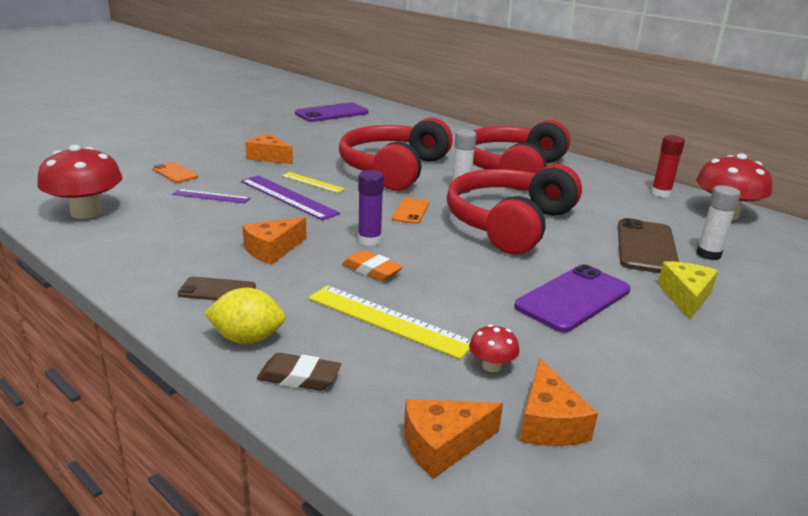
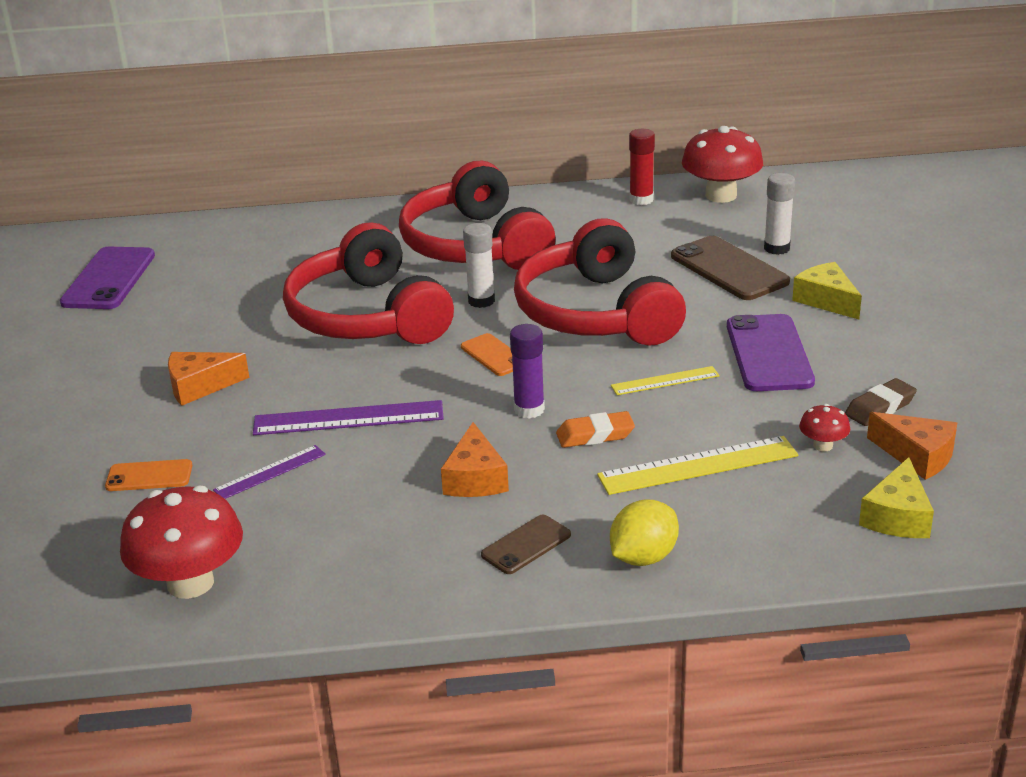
camera: 45 degrees left, 5 degrees up
brown eraser [257,353,341,391] -> brown eraser moved to [845,378,917,426]
yellow ruler [281,172,345,193] -> yellow ruler moved to [611,366,720,395]
orange cheese [404,399,503,479] -> yellow cheese [859,457,934,538]

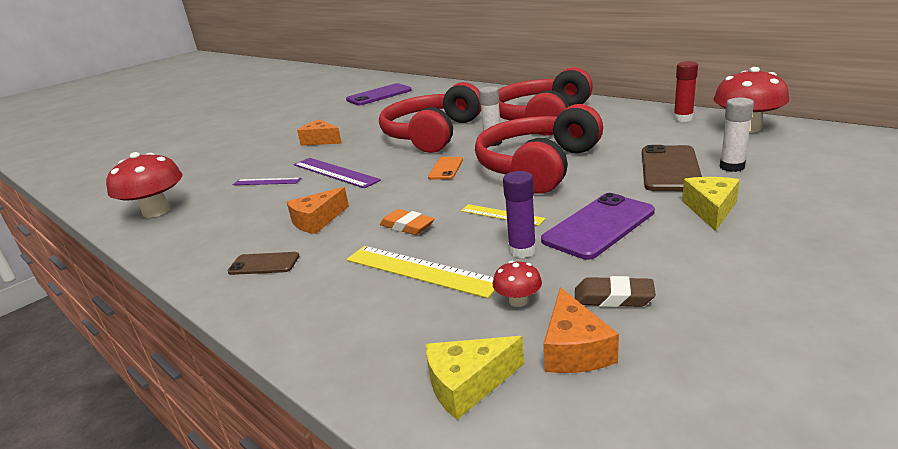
camera: 50 degrees right, 5 degrees down
orange phone [105,459,192,491] -> none
purple glue stick [510,324,545,419] -> purple glue stick moved to [503,171,536,258]
yellow lemon [610,500,679,566] -> none

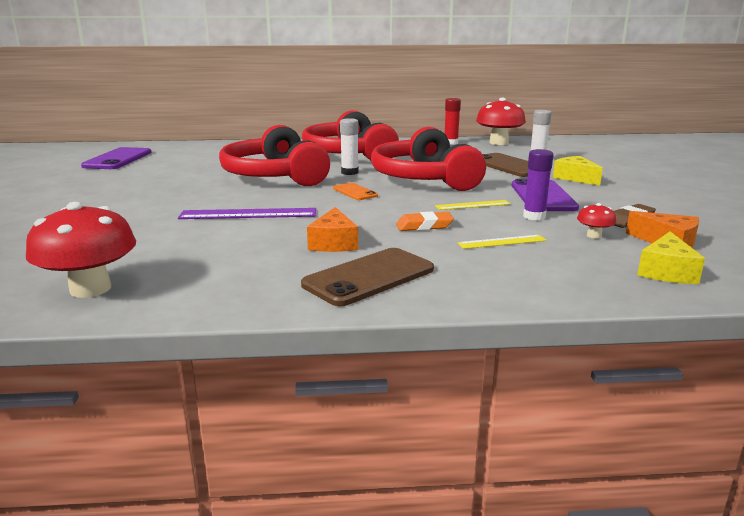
camera: 50 degrees left, 5 degrees down
brown phone [228,252,299,275] -> brown phone [301,248,434,306], size x1.80
purple ruler [233,178,301,185] -> none
orange cheese [297,119,341,146] -> none
yellow ruler [346,246,495,298] -> yellow ruler [458,235,547,249], size x0.59

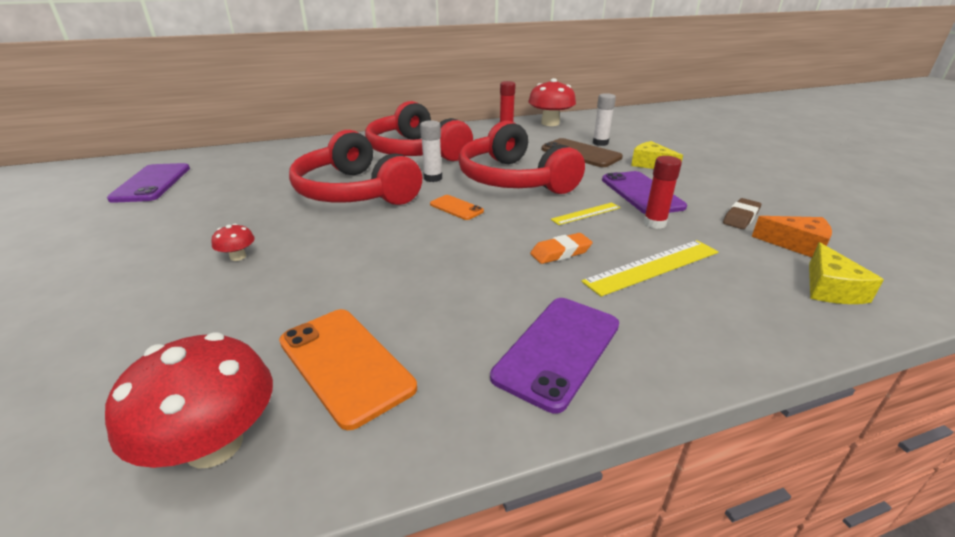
camera: 15 degrees left, 10 degrees up
purple ruler [178,208,316,219] -> none
brown phone [301,248,434,306] -> purple phone [490,298,619,413]
orange cheese [307,207,358,252] -> none
yellow ruler [458,235,547,249] -> yellow ruler [581,240,718,297], size x1.70
purple glue stick [523,149,554,220] -> red glue stick [643,156,682,229]
red mushroom [577,203,616,238] -> red mushroom moved to [211,224,255,261]
none -> orange phone [279,309,417,430]

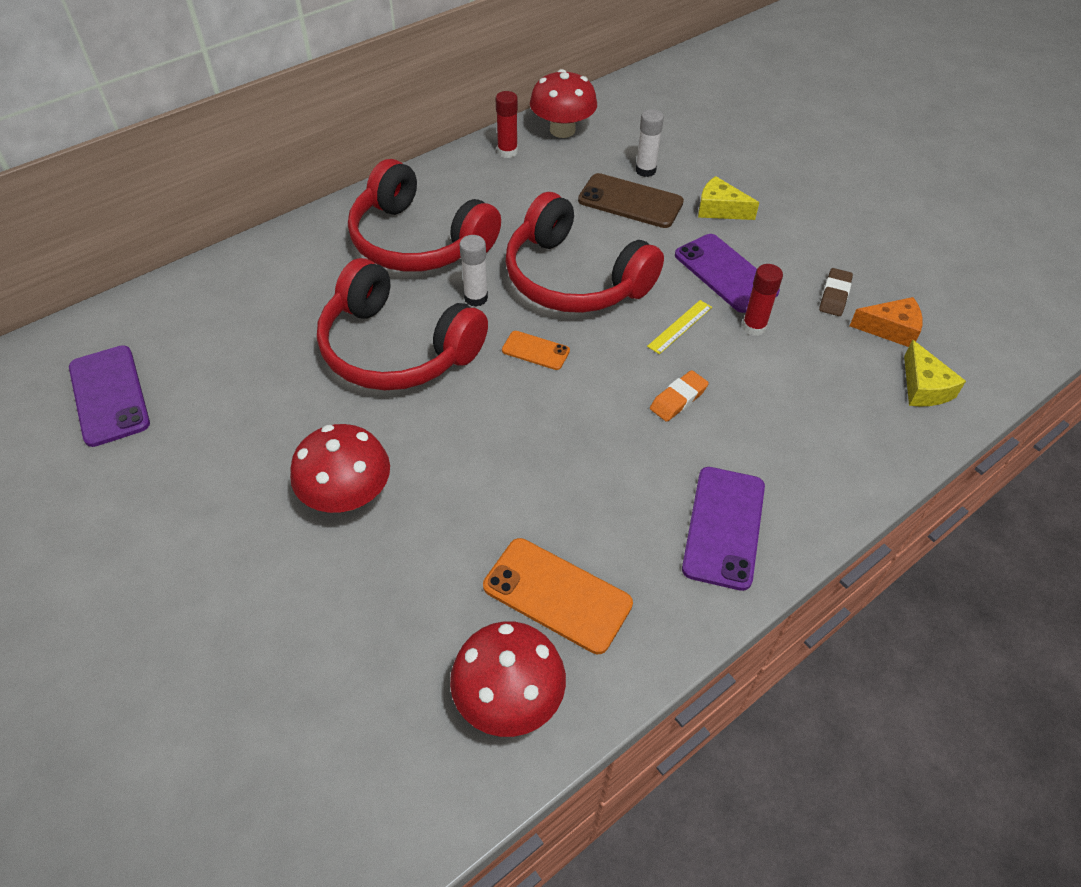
camera: 20 degrees left, 20 degrees up
red mushroom [211,224,255,261] -> red mushroom [290,424,390,513], size x2.16
yellow ruler [581,240,718,297] -> none

